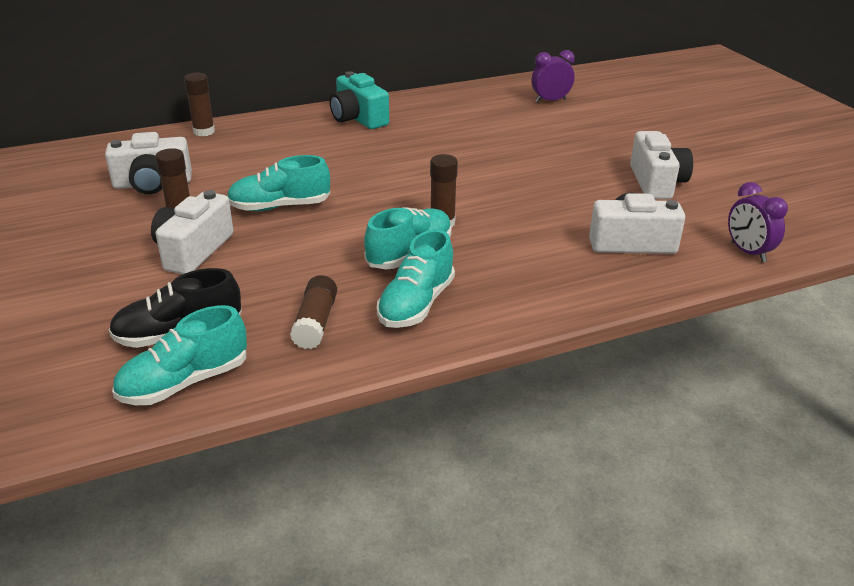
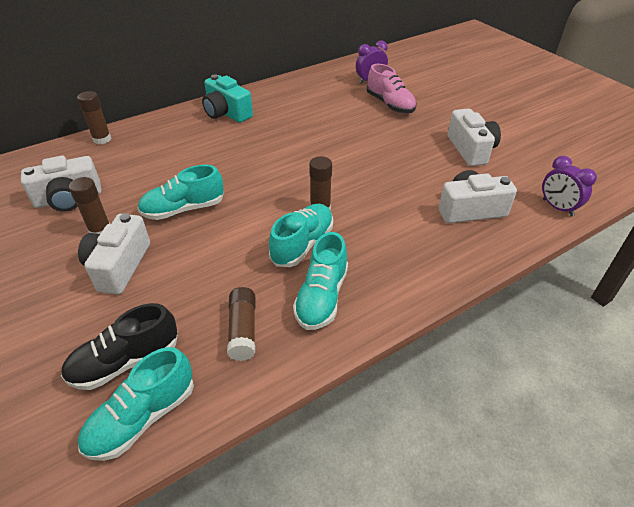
camera: 10 degrees left, 10 degrees up
none -> pink shoe [367,64,417,113]

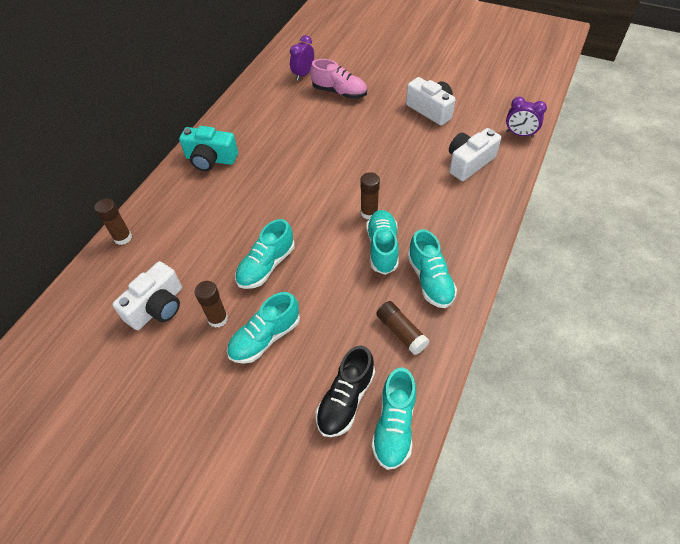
camera: 30 degrees left, 10 degrees up
white camera [78,213,150,294] -> turquoise shoe [227,292,300,364]

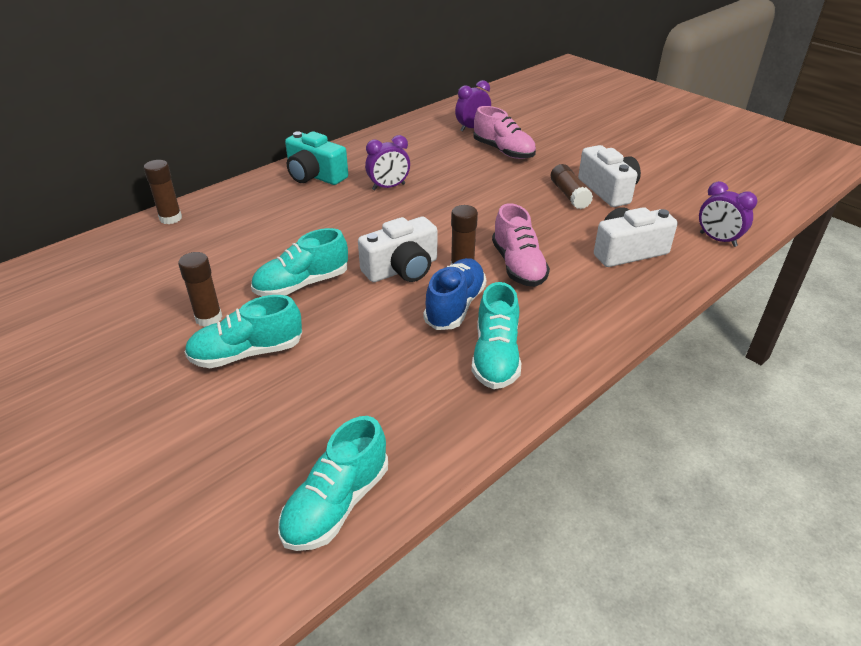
camera: 20 degrees right, 15 degrees down
white camera [112,261,182,330] -> white camera moved to [358,217,438,282]
black shoe [316,345,375,437] -> none
turquoise shoe [367,210,399,275] -> blue shoe [423,258,486,330]
brown glue stick [376,301,430,355] -> brown glue stick moved to [551,164,593,209]
none -> purple clock [365,135,410,190]
none -> pink shoe [492,203,550,287]

